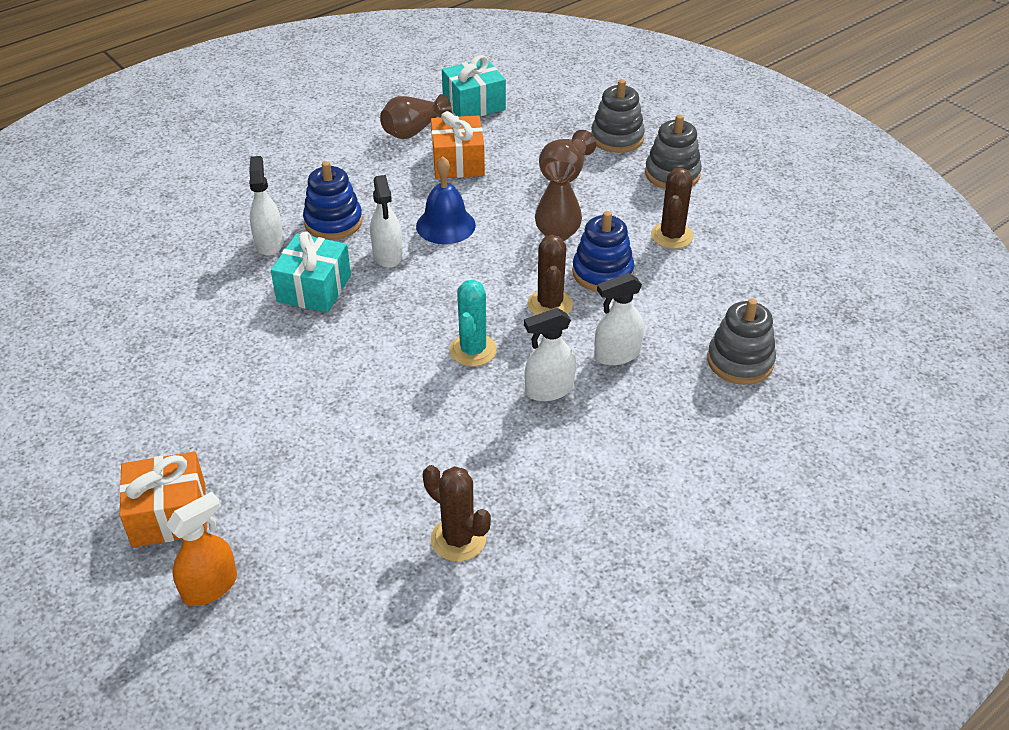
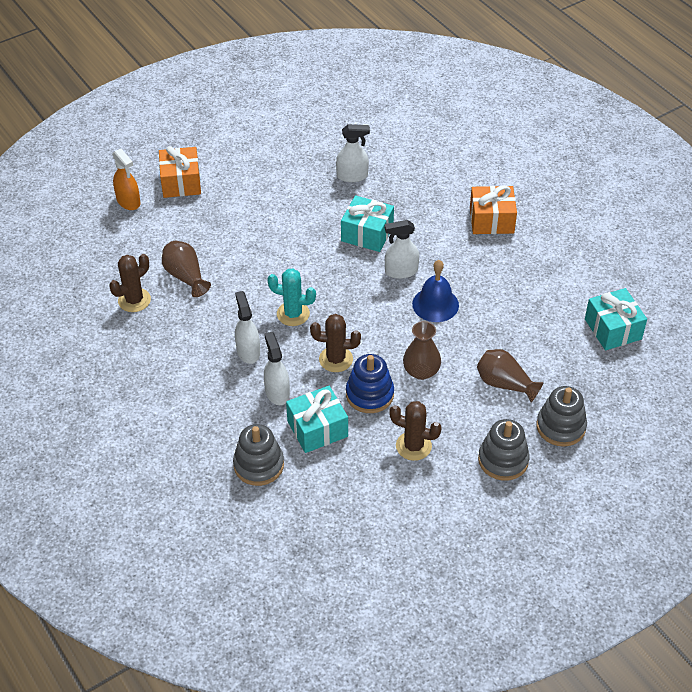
camera: 95 degrees right, 5 degrees up
white spray bottle [249,156,284,256] -> white spray bottle moved to [336,124,370,182]
blue stacking toy [303,161,363,240] -> none
brown vase [380,94,452,139] -> brown vase moved to [162,241,211,297]
orange gift [431,111,485,179] -> orange gift moved to [470,185,517,234]
none -> turquoise gift [286,386,348,453]

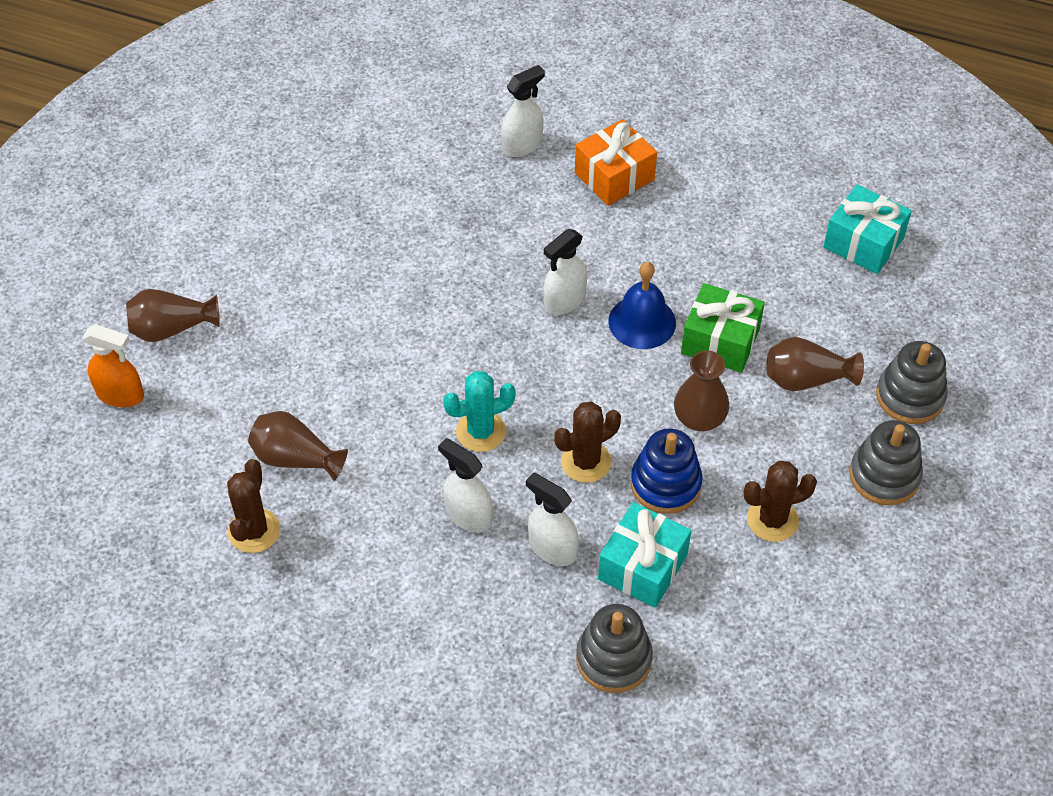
camera: 35 degrees left, 5 degrees up
orange gift [159,146,201,198] -> brown vase [126,289,220,342]
white spray bottle [336,124,370,182] -> white spray bottle moved to [501,65,545,157]
turquoise gift [341,195,394,252] -> none
none -> green gift [681,283,765,373]

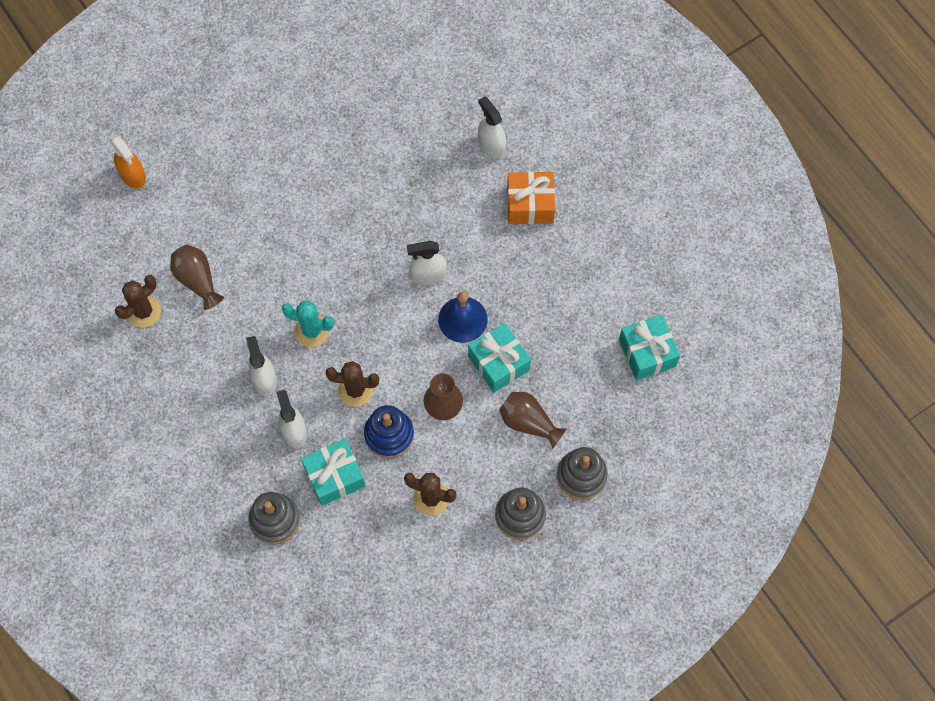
camera: 35 degrees right, 15 degrees up
brown vase [126,289,220,342] -> none
white spray bottle [501,65,545,157] -> white spray bottle turned 120 degrees counterclockwise [478,96,506,159]
green gift [681,283,765,373] -> turquoise gift [468,323,531,393]

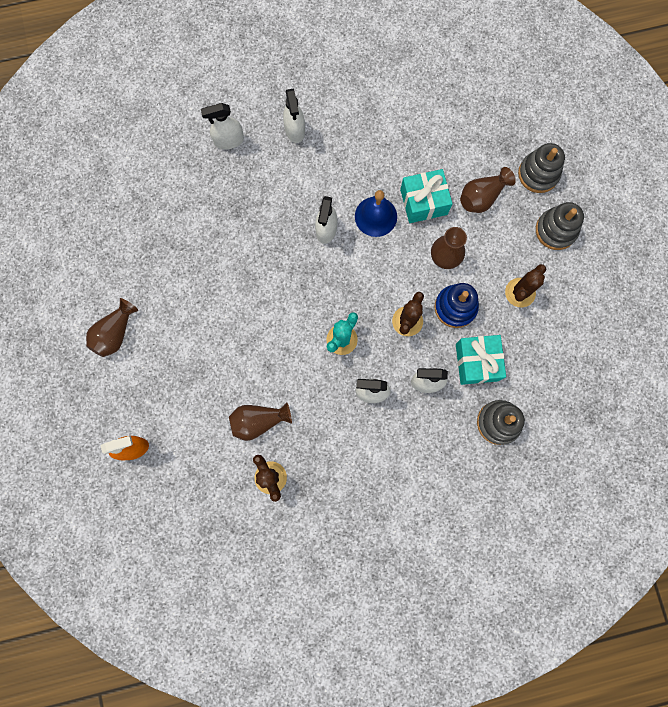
camera: 70 degrees left, 10 degrees up
orange gift [507,171,555,224] -> white spray bottle [283,88,305,143]
turquoise gift [619,315,680,381] -> none
none -> brown vase [86,298,138,357]

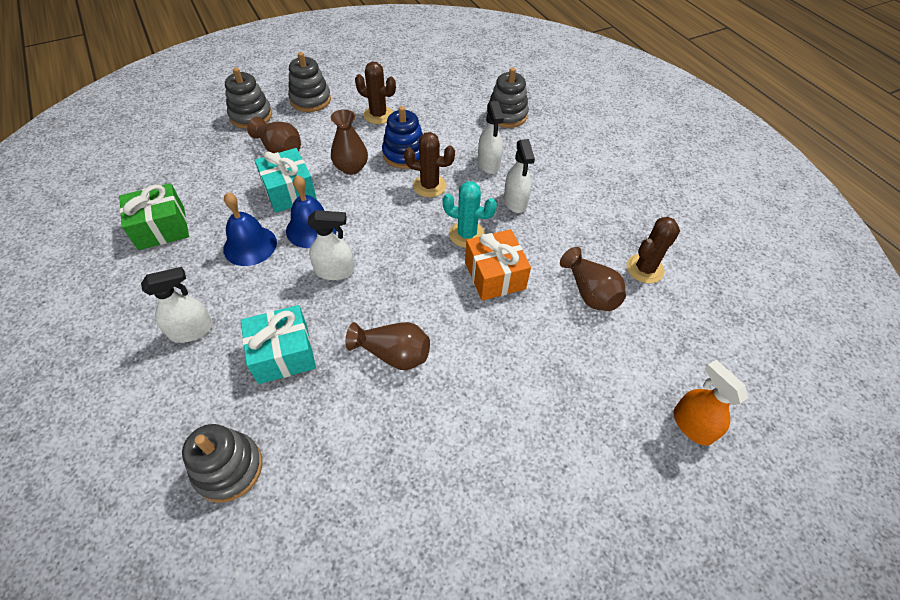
camera: 105 degrees left, 25 degrees down
brown vase [86,298,138,357] -> brown vase moved to [345,322,430,370]
white spray bottle [201,103,244,149] -> none
turquoise gift [456,335,506,385] -> turquoise gift moved to [241,305,316,384]
none -> green gift [119,183,189,250]
none -> grey stacking toy [182,424,263,503]
none -> blue bell [223,192,277,266]
none -> orange gift [465,229,531,301]

